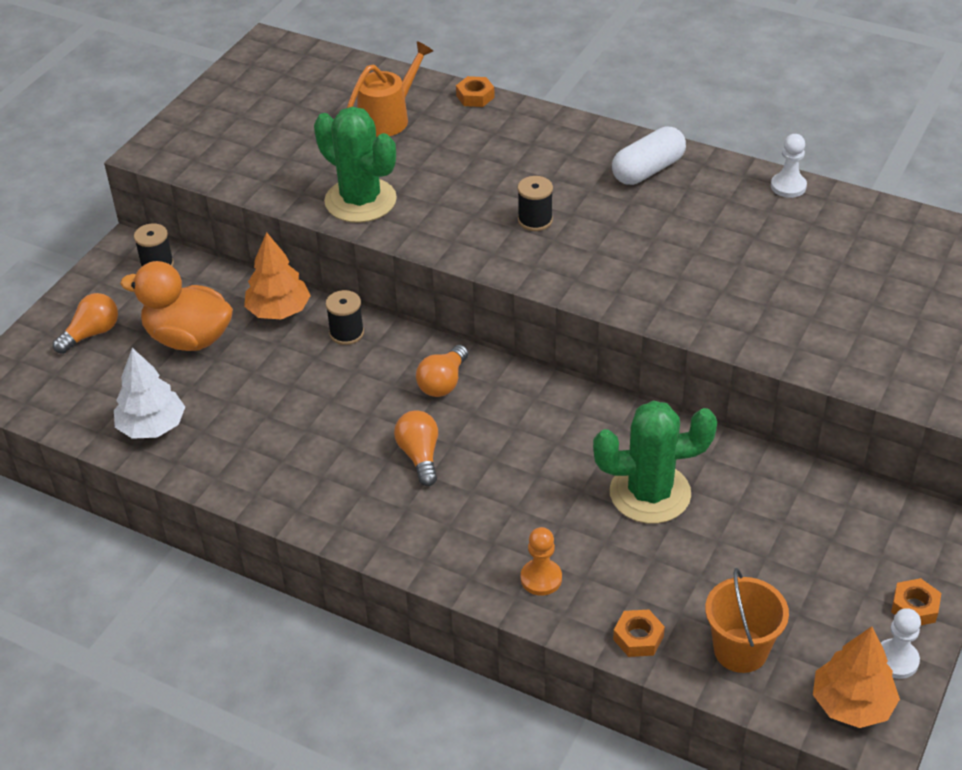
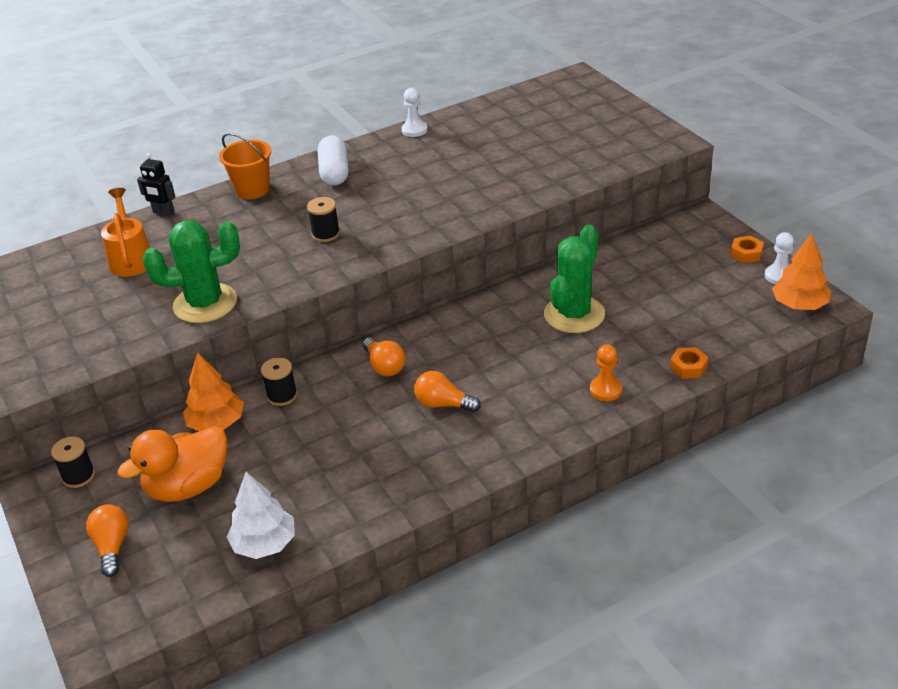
camera: 55 degrees left, 5 degrees down
orange nut [456,76,495,107] -> black robot [137,153,175,216]
orange bucket [705,568,789,673] -> orange bucket moved to [219,133,271,199]

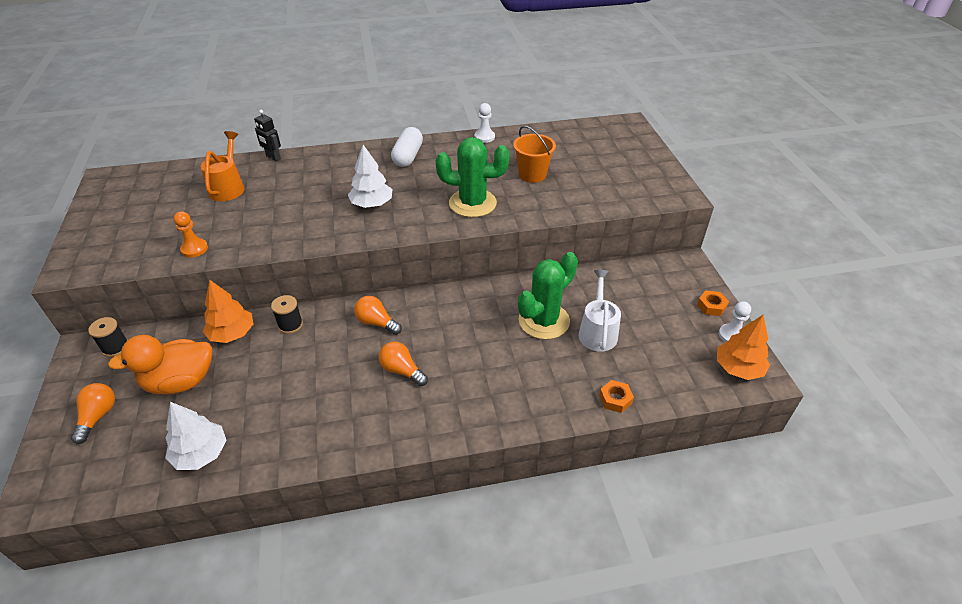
camera: 15 degrees right, 5 degrees up
green cactus [143,220,240,323] -> green cactus moved to [436,137,510,217]
orange bucket [219,133,271,199] -> orange bucket moved to [513,126,556,183]
black spool [307,197,340,242] -> white tree [348,145,393,208]
orange light bulb [363,337,405,376] -> orange light bulb turned 135 degrees clockwise [354,296,402,335]
orange pawn [590,344,622,401] -> orange pawn moved to [173,211,208,258]
none -> white watering can [578,270,621,352]

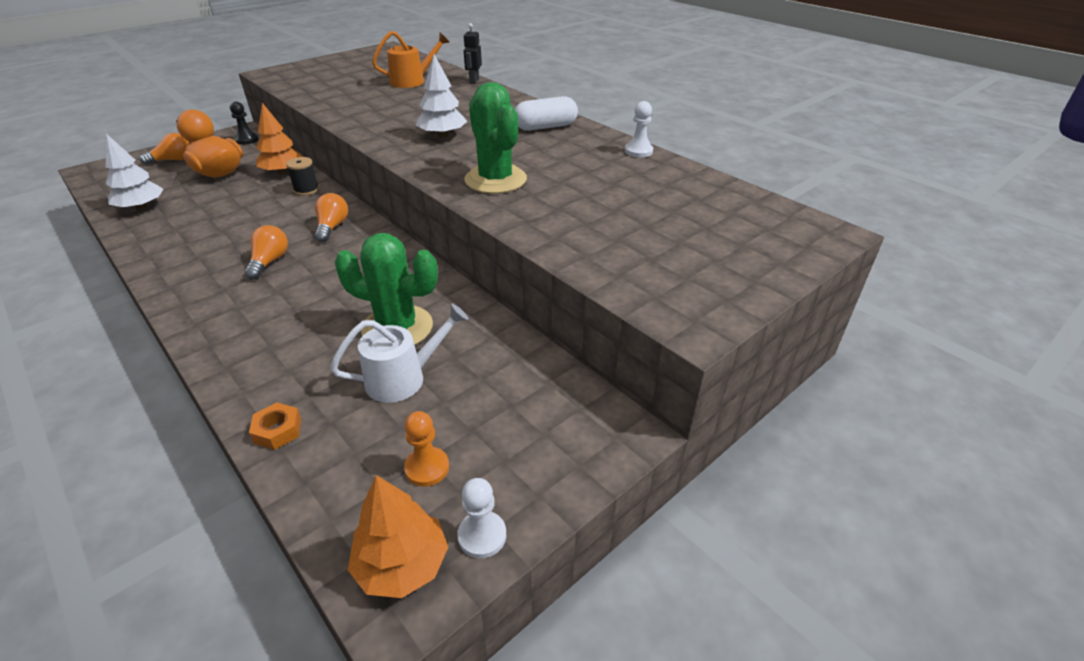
camera: 60 degrees right, 5 degrees down
black spool [88,317,128,357] -> black pawn [230,101,259,145]
orange pawn [173,211,208,258] -> orange pawn moved to [404,411,449,487]
orange bucket [513,126,556,183] -> none
orange nut [697,290,729,316] -> none

